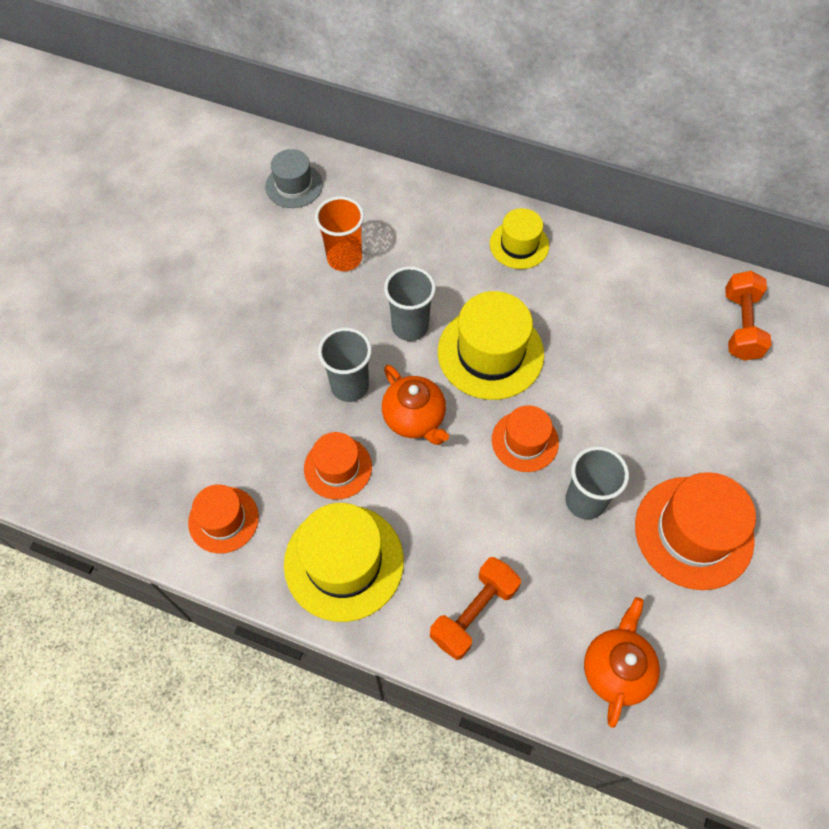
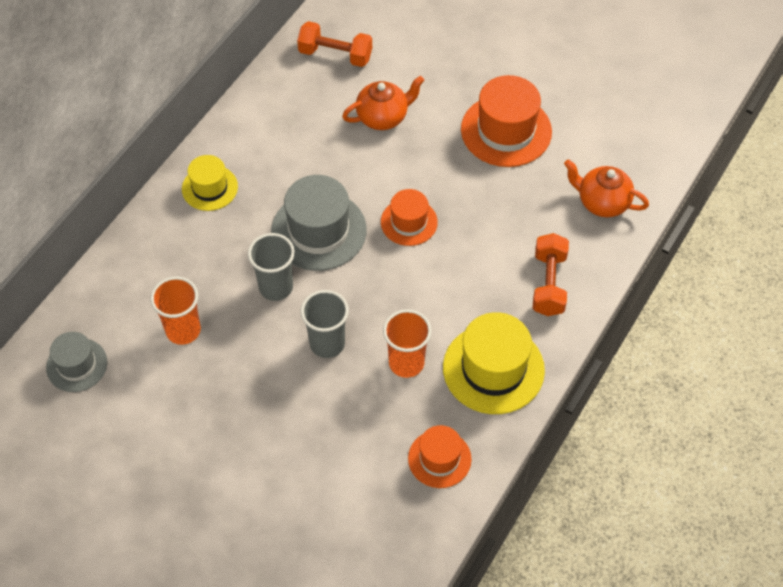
camera: 80 degrees left, 5 degrees down
orange hat [304,432,372,500] -> orange cup [383,309,432,378]
orange teapot [382,365,449,445] -> orange teapot moved to [342,76,425,130]
orange dumbbell [430,557,521,660] -> orange dumbbell turned 45 degrees clockwise [533,233,569,316]
yellow hat [438,291,544,400] -> grey hat [271,175,367,271]
grey cup [566,446,629,520] -> none

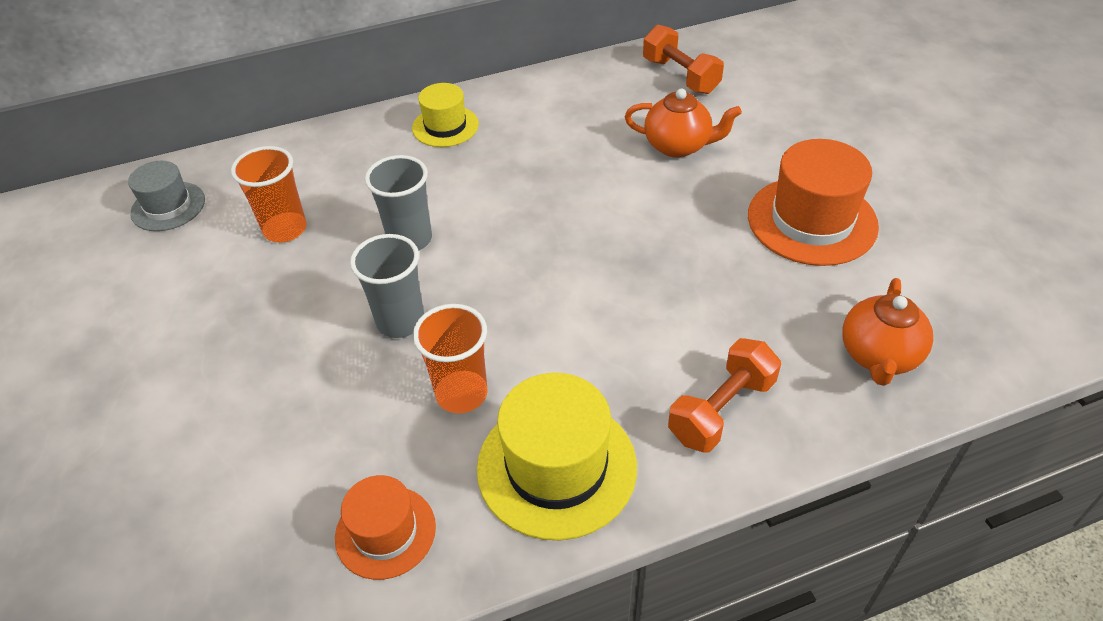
camera: 40 degrees right, 10 degrees down
grey hat [271,175,367,271] -> none
orange hat [381,189,438,246] -> none
orange teapot [564,159,649,217] -> orange teapot turned 135 degrees counterclockwise [842,278,933,386]

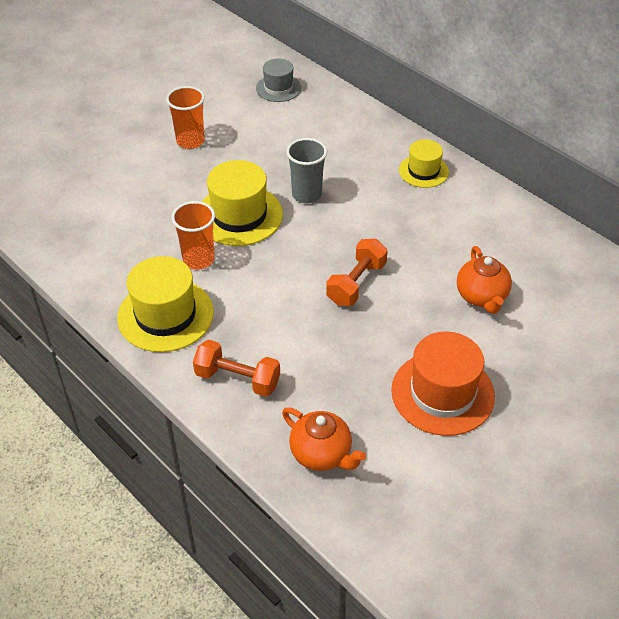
camera: 65 degrees right, 0 degrees up
orange cup [231,146,307,242] -> orange cup moved to [166,86,205,149]
orange hat [335,475,436,580] -> none
grey cup [350,234,424,338] -> yellow hat [201,160,283,246]
orange dumbbell [643,25,724,94] -> orange dumbbell moved to [326,239,388,306]
orange teapot [842,278,933,386] -> orange teapot turned 135 degrees counterclockwise [282,407,366,471]

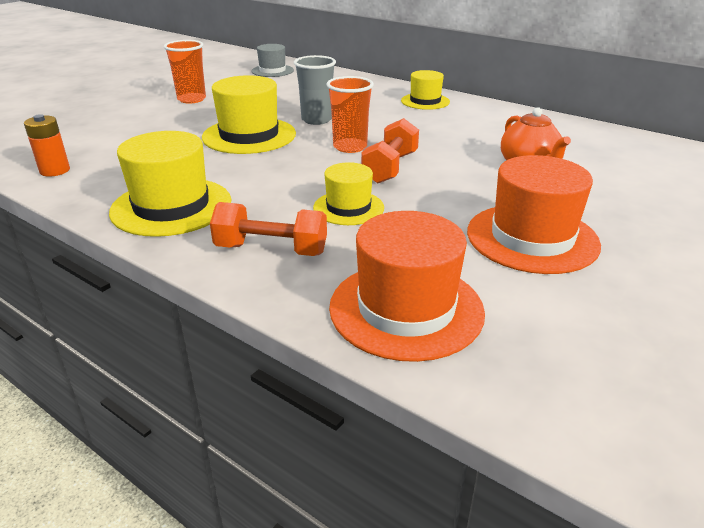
camera: 10 degrees left, 15 degrees down
orange cup [171,201,215,269] -> orange cup moved to [326,76,374,153]
orange teapot [282,407,366,471] -> orange hat [329,211,485,362]
none -> orange battery [24,114,70,177]
none -> yellow hat [313,162,384,225]

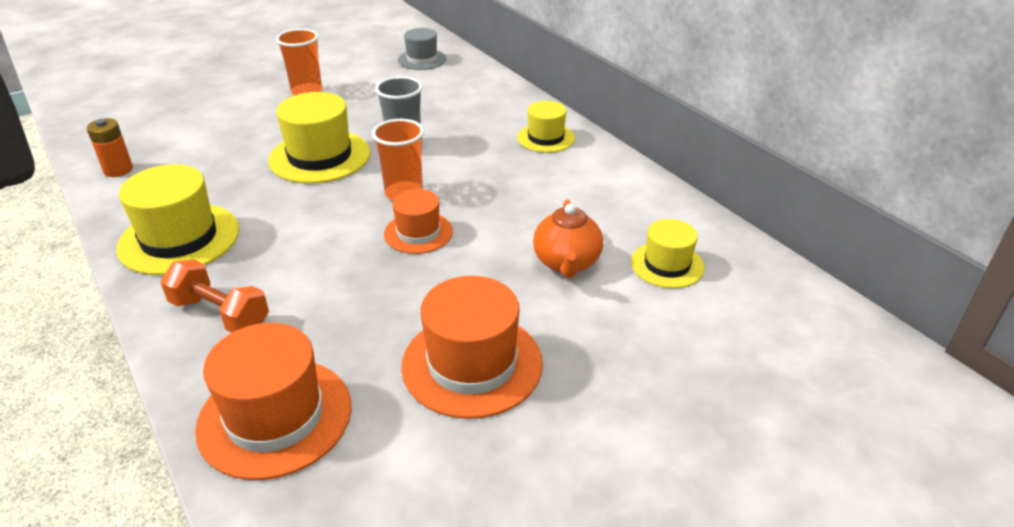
camera: 20 degrees right, 5 degrees up
yellow hat [313,162,384,225] -> yellow hat moved to [631,219,705,288]
orange dumbbell [361,118,419,184] -> orange hat [384,189,453,254]

